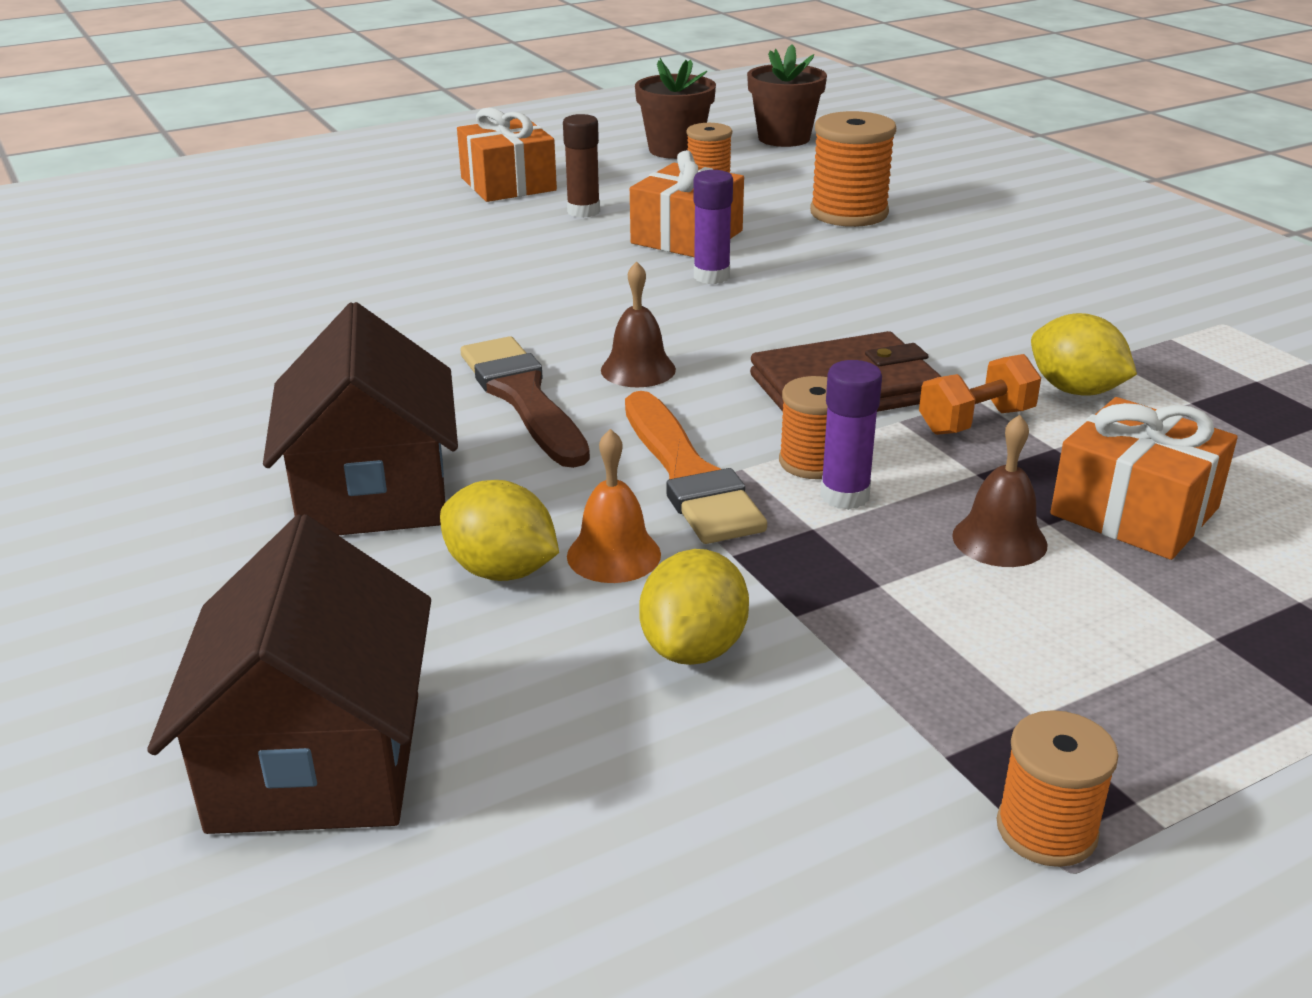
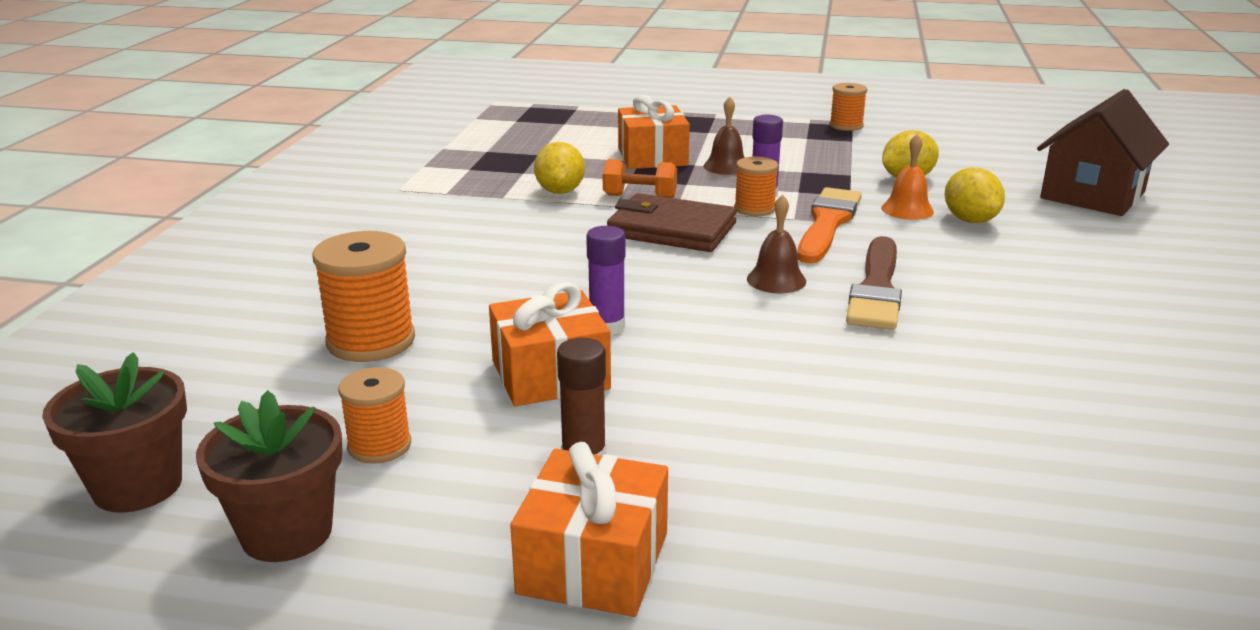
camera: 140 degrees left, 5 degrees down
brown house [263,302,458,535] -> none

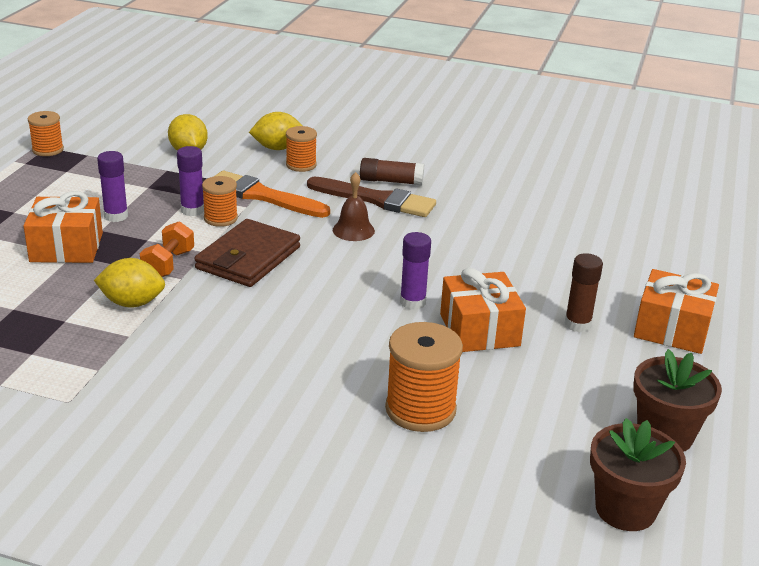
camera: 85 degrees left, 5 degrees up
orange spool [338,367,411,464] -> orange spool moved to [286,126,317,172]
brown bell [704,97,745,175] -> purple glue stick [97,151,128,222]
orange bell [881,134,934,220] -> none
brown house [1037,89,1169,216] -> none
none -> brown glue stick [360,158,424,186]

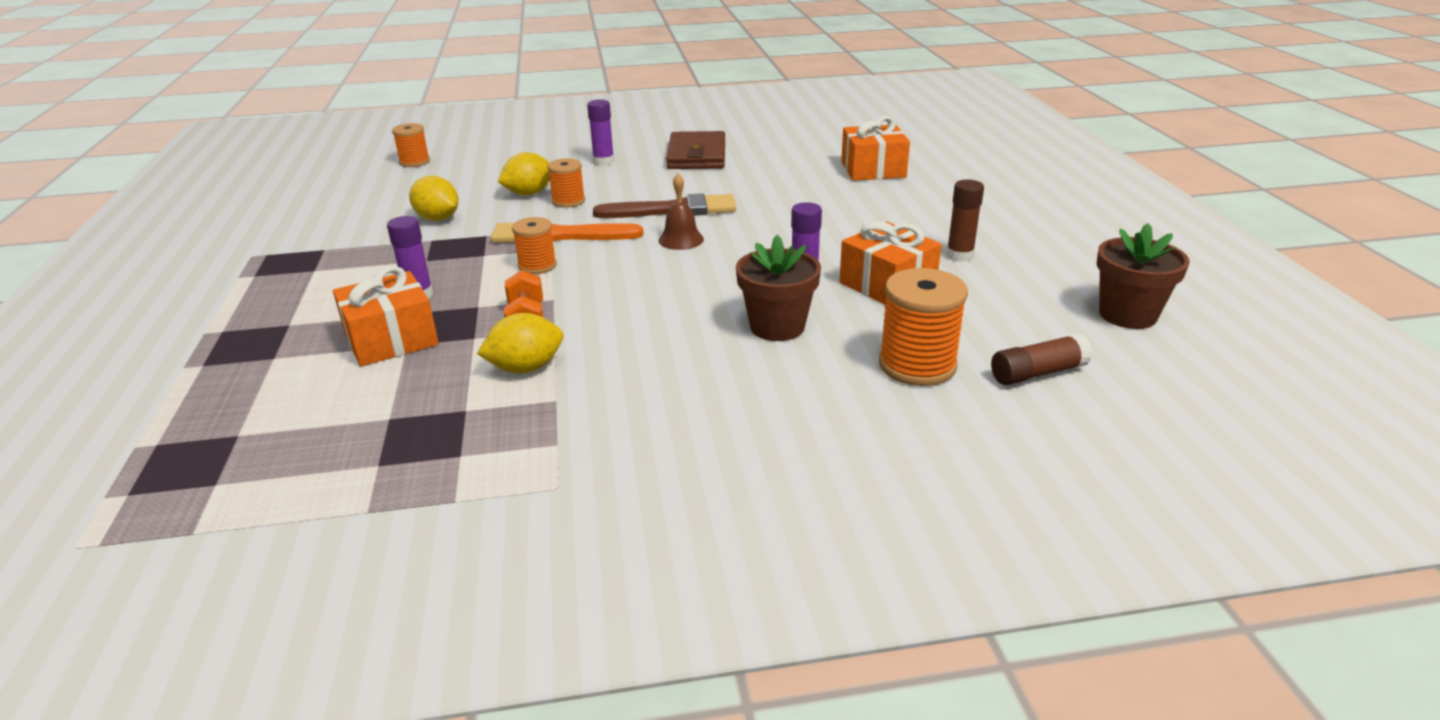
camera: 25 degrees left, 0 degrees up
orange spool [28,111,64,156] -> orange spool moved to [392,123,430,167]
purple glue stick [177,146,204,216] -> purple glue stick moved to [587,99,614,166]
brown wallet [194,219,300,287] -> brown wallet moved to [666,131,725,169]
brown glue stick [360,158,424,186] -> brown glue stick moved to [991,333,1092,385]
brown flower pot [590,418,686,531] -> brown flower pot moved to [736,235,821,341]
orange gift [634,269,719,354] -> orange gift moved to [841,116,910,181]

